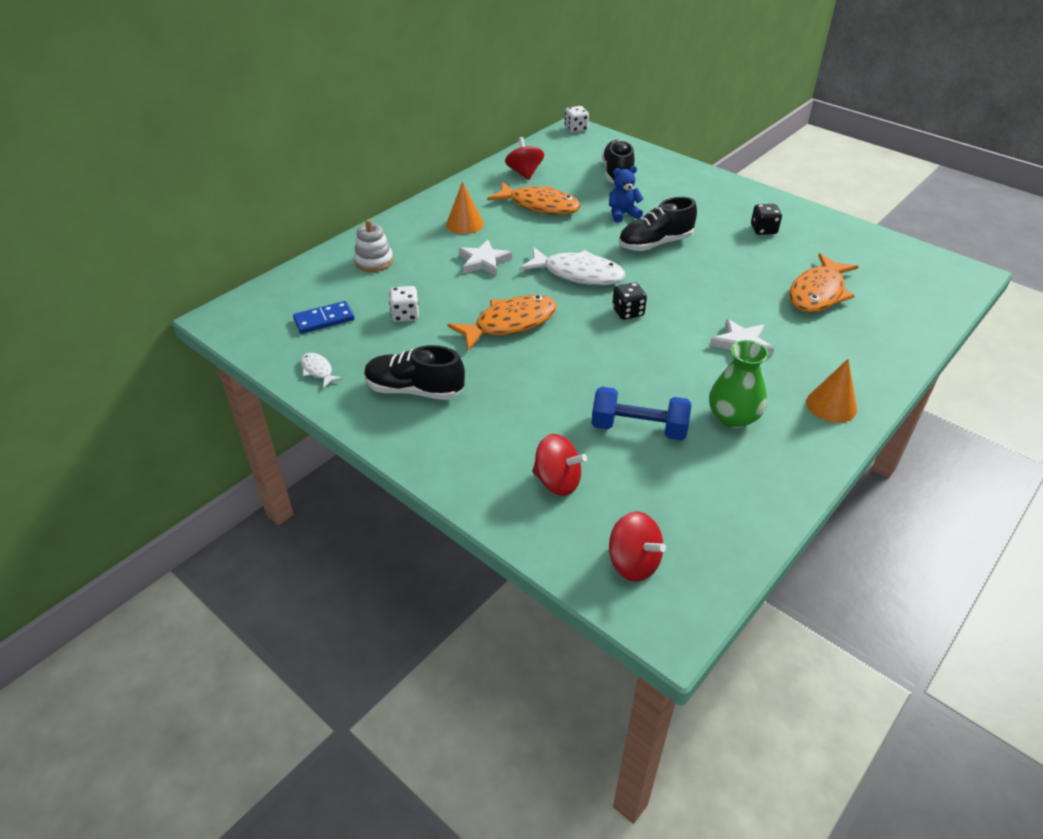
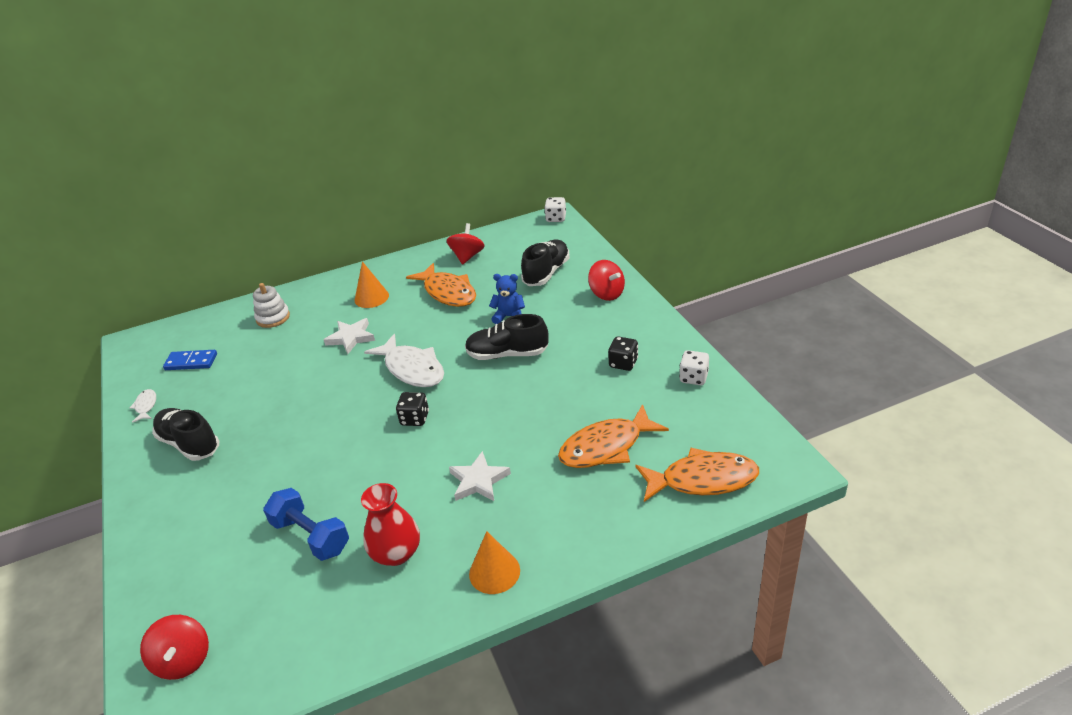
camera: 30 degrees right, 5 degrees down
white dice [389,286,419,322] -> white dice moved to [679,350,709,385]
orange fish [447,295,557,351] -> orange fish moved to [635,448,759,502]
red spinning top [532,434,587,496] -> red spinning top moved to [588,260,625,301]
green vase [709,340,769,428] -> red vase [361,483,420,566]

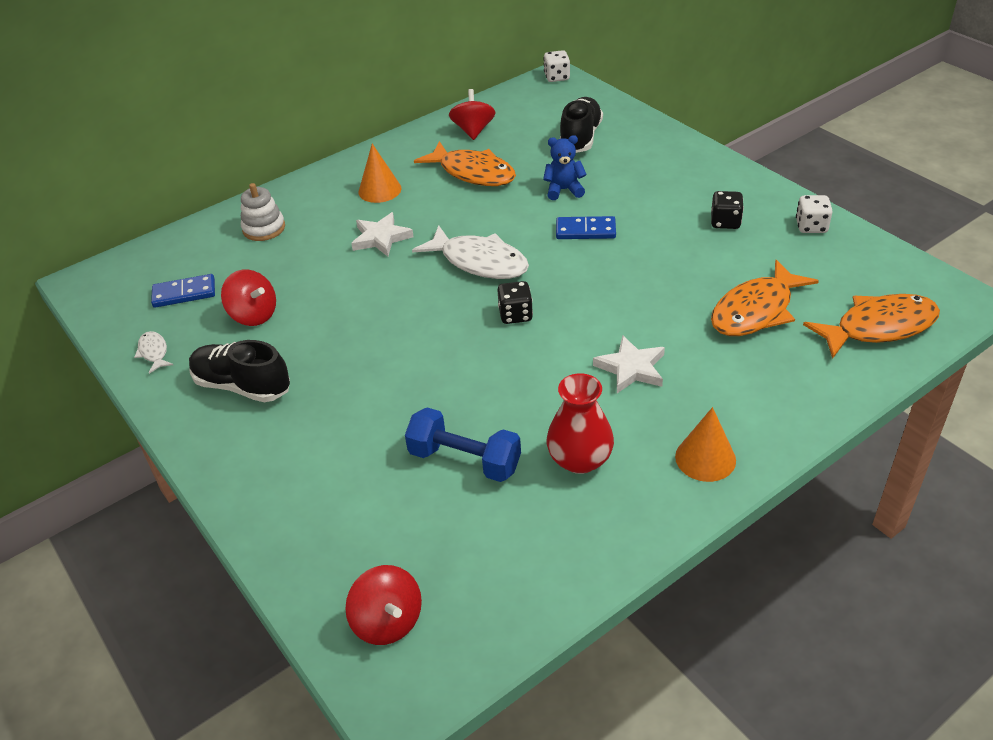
camera: 15 degrees left, 5 degrees up
black shoe [465,314,548,360] -> blue domino [556,216,616,239]
red spinning top [588,260,625,301] -> red spinning top moved to [221,270,276,326]

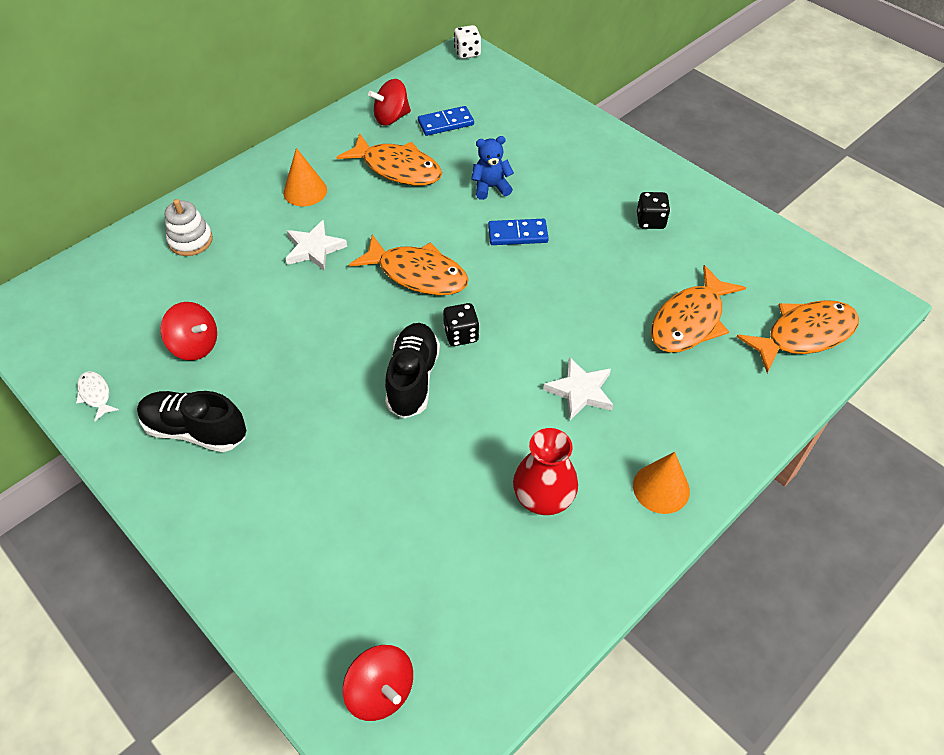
camera: 10 degrees left, 10 degrees up
blue domino [151,274,215,308] -> blue domino moved to [418,106,474,136]
blue dumbbell [405,407,521,482] -> none
white fish [412,225,529,279] -> orange fish [349,234,469,295]
red spinning top [449,89,496,140] -> red spinning top turned 105 degrees counterclockwise [368,79,411,126]
black shoe [560,97,603,153] -> black shoe moved to [385,323,440,418]
white dice [796,195,833,233] -> none

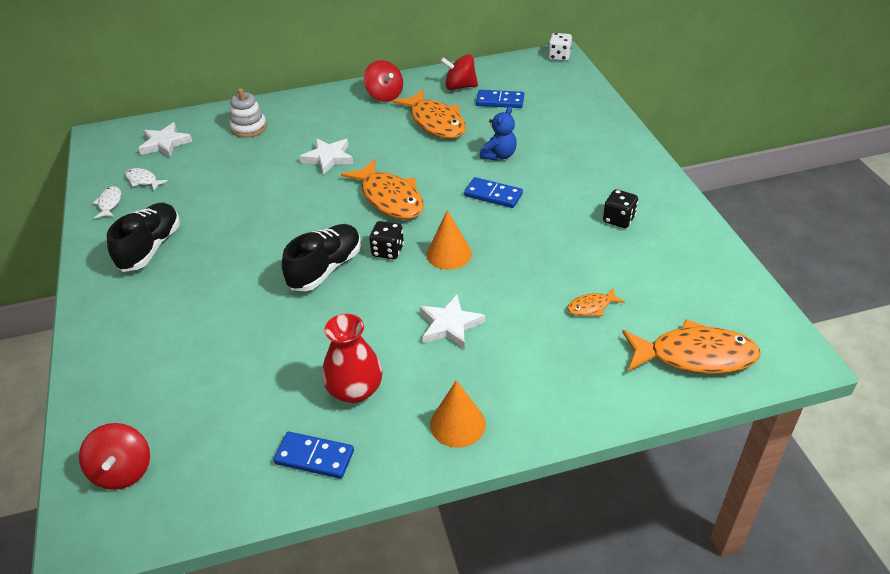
camera: 30 degrees right, 10 degrees down
black shoe [137,391,246,452] -> black shoe turned 60 degrees clockwise [107,203,180,272]
red spinning top [161,302,217,360] -> red spinning top moved to [364,60,403,102]
orange cone [283,148,327,206] -> orange cone moved to [426,210,472,270]
blue teddy bear [471,136,514,200] -> blue teddy bear turned 105 degrees clockwise [480,107,517,161]
orange fish [651,265,746,353] -> orange fish [567,288,625,316], size x0.47
none -> white fish [125,168,168,190]
none -> white star [138,122,192,158]
none -> blue domino [273,432,354,479]

